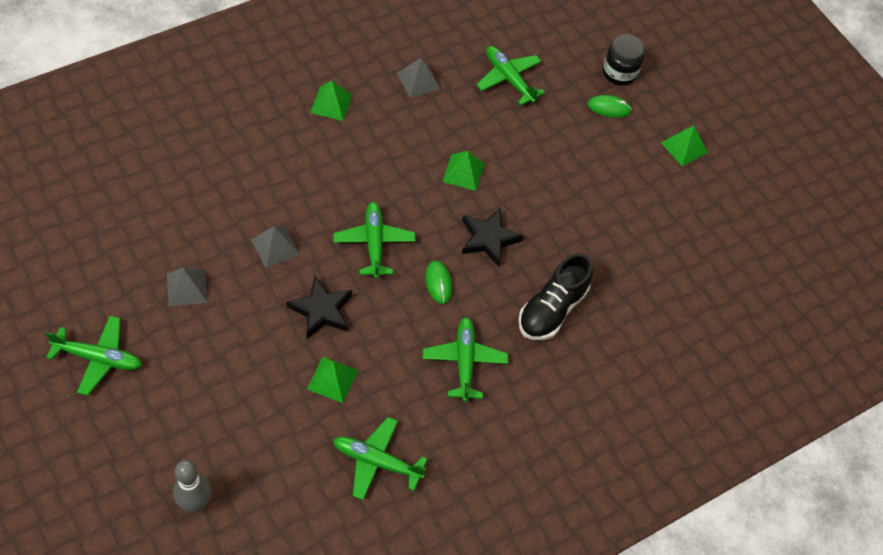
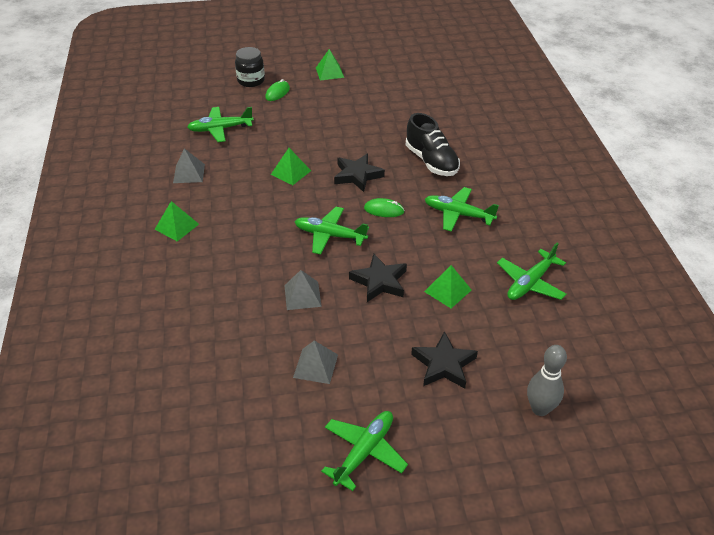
camera: 60 degrees left, 15 degrees down
none -> black star [411,331,478,389]

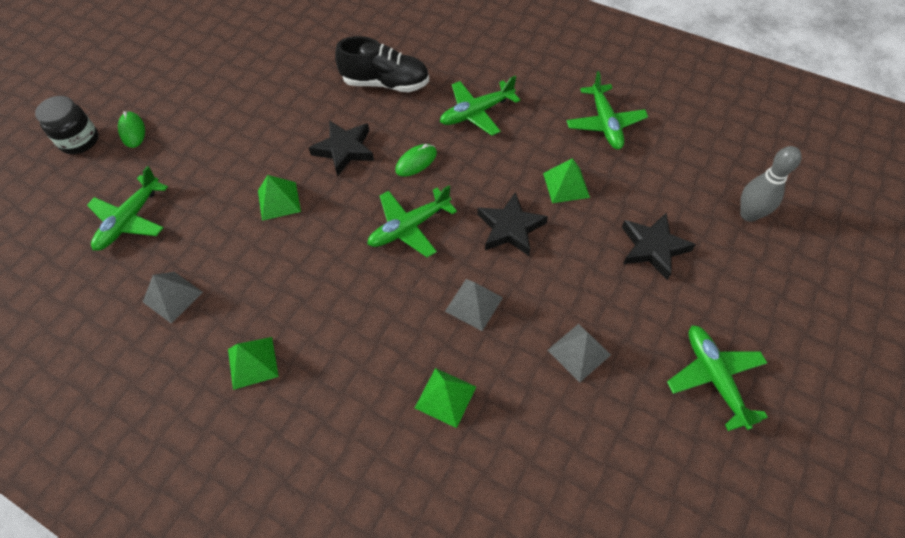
camera: 50 degrees left, 15 degrees up
green pyramid [316,49,344,80] -> green pyramid moved to [415,368,476,428]

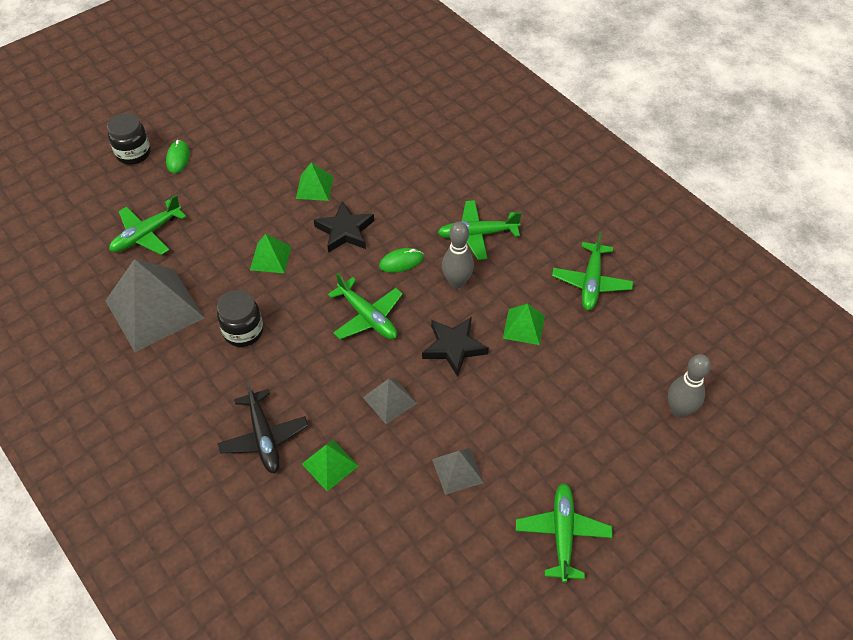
camera: 20 degrees right, 5 degrees down
grey pyramid [143,272,203,324] -> grey pyramid [105,259,205,352], size x2.05
green pyramid [228,337,279,390] -> green pyramid moved to [296,163,333,201]
black shoe [335,36,429,92] -> none
green plane [367,185,457,258] -> green plane turned 120 degrees counterclockwise [328,273,403,339]
black star [622,213,696,280] -> none
none -> black jar [217,290,263,347]
none -> black plane [218,381,308,473]
none -> grey bowling pin [442,222,474,288]

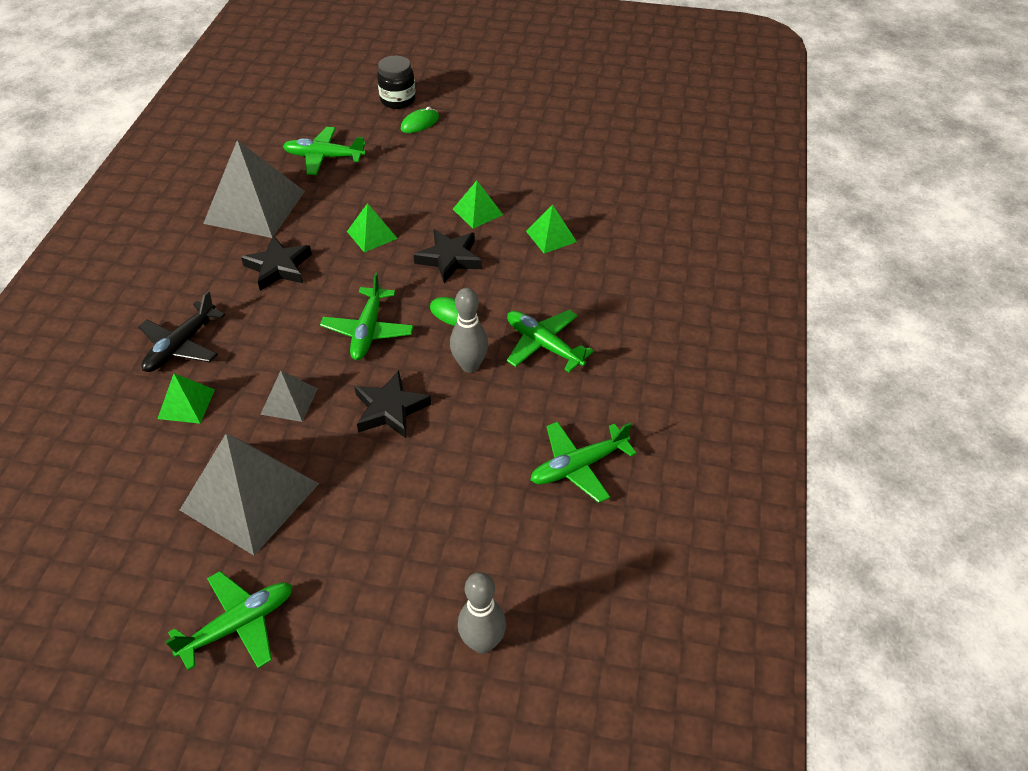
camera: 50 degrees right, 5 degrees down
black jar [217,290,263,347] -> black star [241,236,312,291]
grey pyramid [432,448,484,495] -> grey pyramid [180,433,319,555], size x2.05
green pyramid [503,304,545,345] -> green pyramid moved to [526,205,577,254]

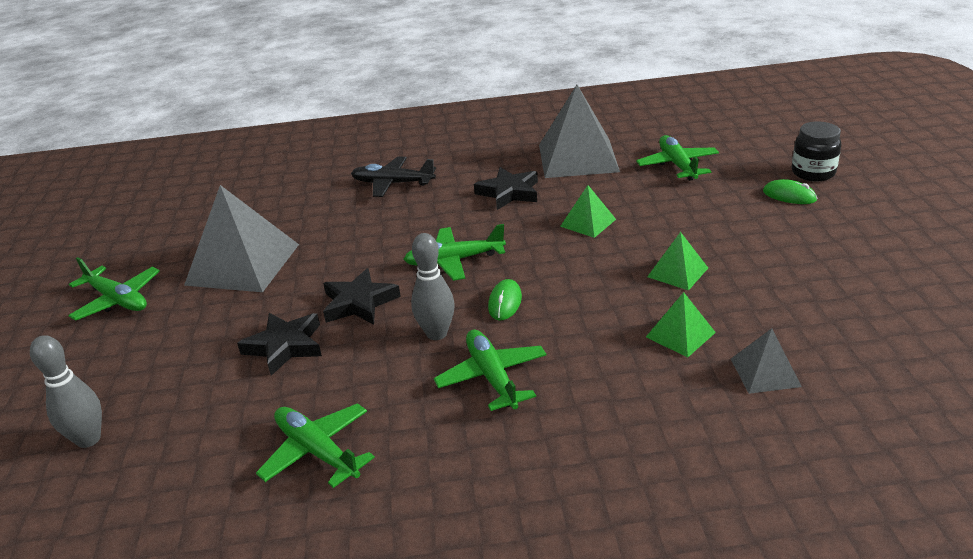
camera: 75 degrees right, 15 degrees down
green pyramid [157,373,215,424] -> none
grey pyramid [260,371,318,422] -> grey pyramid moved to [731,328,802,394]
black star [414,230,482,283] -> black star moved to [237,313,322,376]
green plane [507,310,594,372] -> green plane turned 45 degrees counterclockwise [434,329,547,411]

